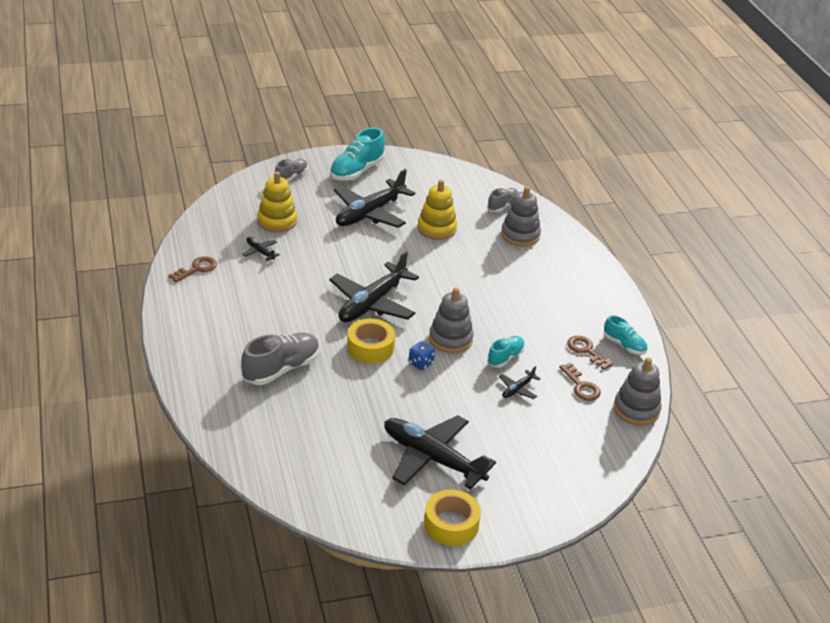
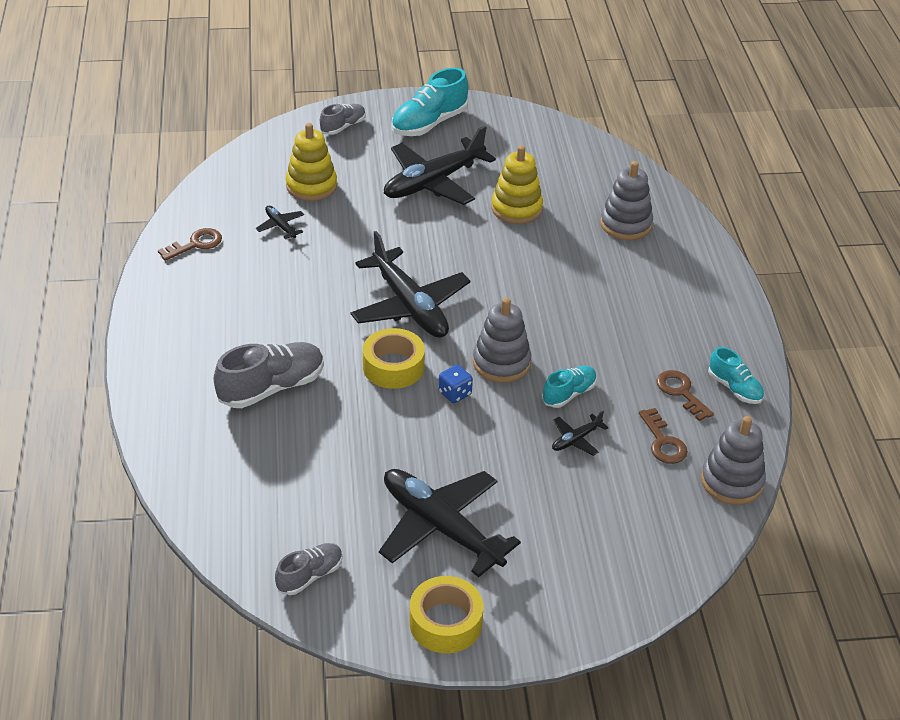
camera: 10 degrees right, 5 degrees up
black plane [329,251,419,322] -> black plane turned 75 degrees counterclockwise [350,231,470,338]
grey shoe [487,188,518,212] -> grey shoe moved to [275,543,343,595]

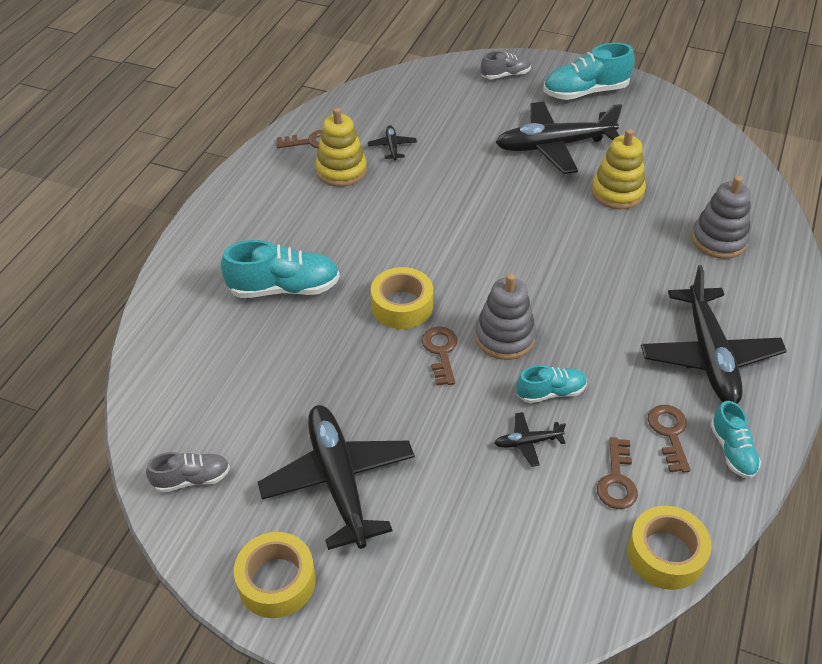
camera: 30 degrees right, 5 degrees up
grey shoe [213,342,324,408] -> turquoise shoe [221,240,340,298]
yellow stacking toy [286,123,337,201] -> yellow stacking toy moved to [315,108,367,187]
black plane [350,231,470,338] -> black plane moved to [641,265,787,404]
blue dice [439,365,473,403] -> brown key [422,327,457,385]
grey stacking toy [701,416,766,505] -> yellow tape [628,506,712,590]

